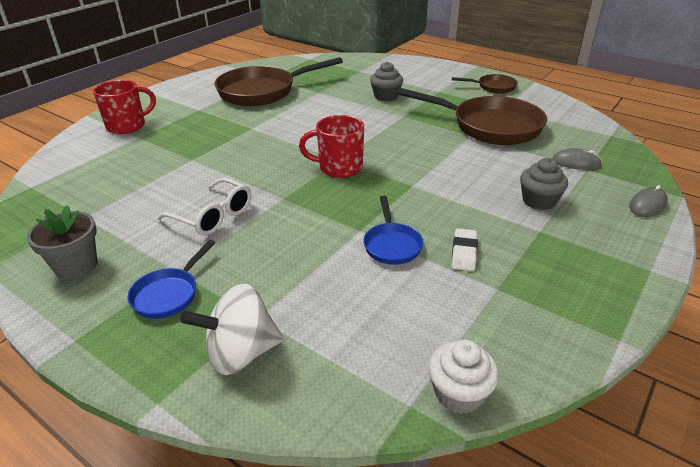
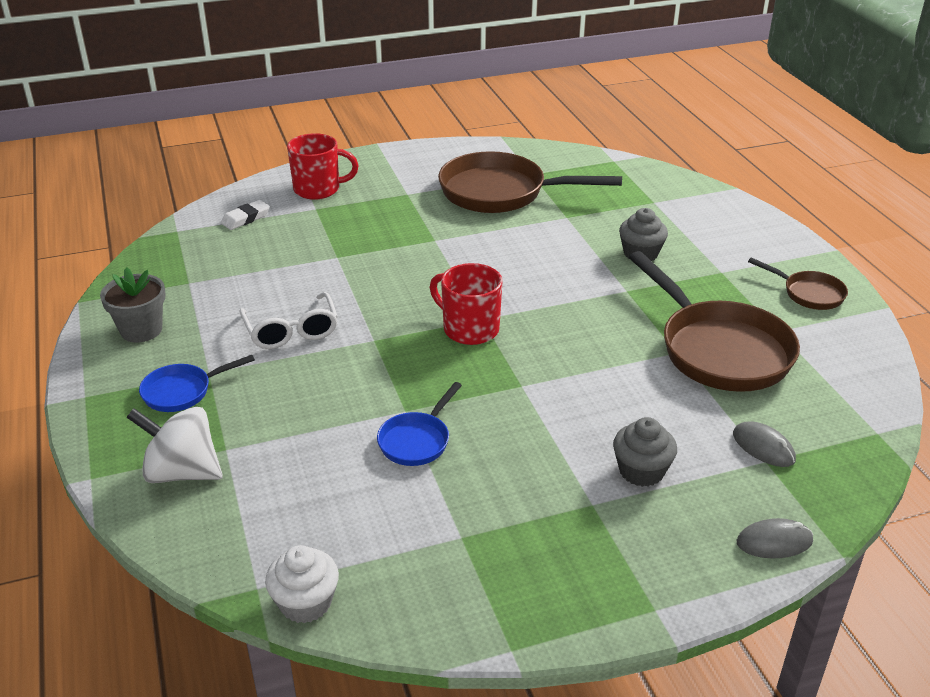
camera: 35 degrees right, 0 degrees up
white eraser [452,228,478,271] -> white eraser moved to [221,200,270,230]

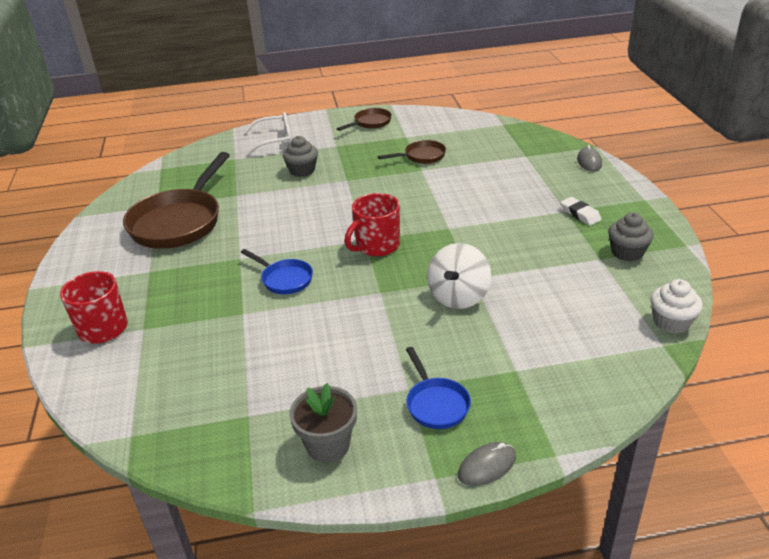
camera: 80 degrees left, 0 degrees up
white spinning top [126,407,223,483] -> white spinning top moved to [427,243,491,309]
white eraser [221,200,270,230] -> white eraser moved to [560,197,602,226]
white glasses [240,292,338,349] -> white glasses moved to [244,112,292,156]
blue pan [377,382,462,466] -> blue pan moved to [241,249,313,294]
grey cupcake [613,417,677,487] -> grey cupcake moved to [608,212,654,262]
brown pan [629,251,800,392] -> brown pan [378,140,446,164], size x0.49
grey mouse [733,422,796,467] -> grey mouse moved to [458,442,516,486]

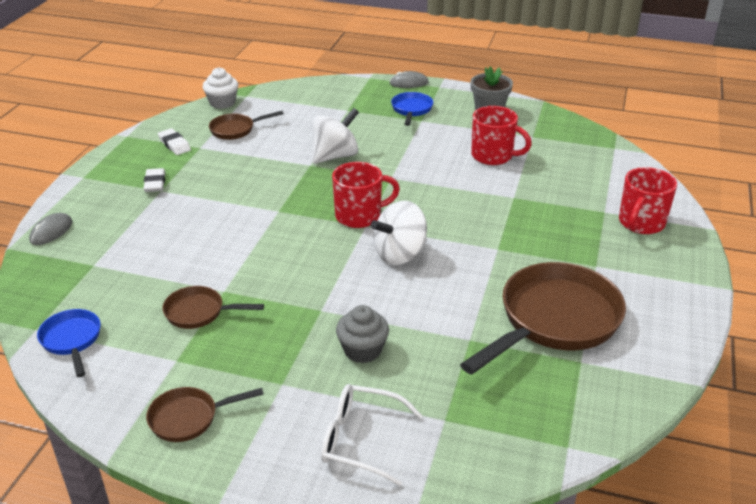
camera: 155 degrees left, 0 degrees up
blue pan [241,249,313,294] -> blue pan moved to [37,309,101,377]
grey cupcake [608,212,654,262] -> white eraser [158,128,191,155]
none -> brown pan [209,111,284,140]
none -> white spinning top [371,201,427,265]
none -> red mug [471,106,532,165]

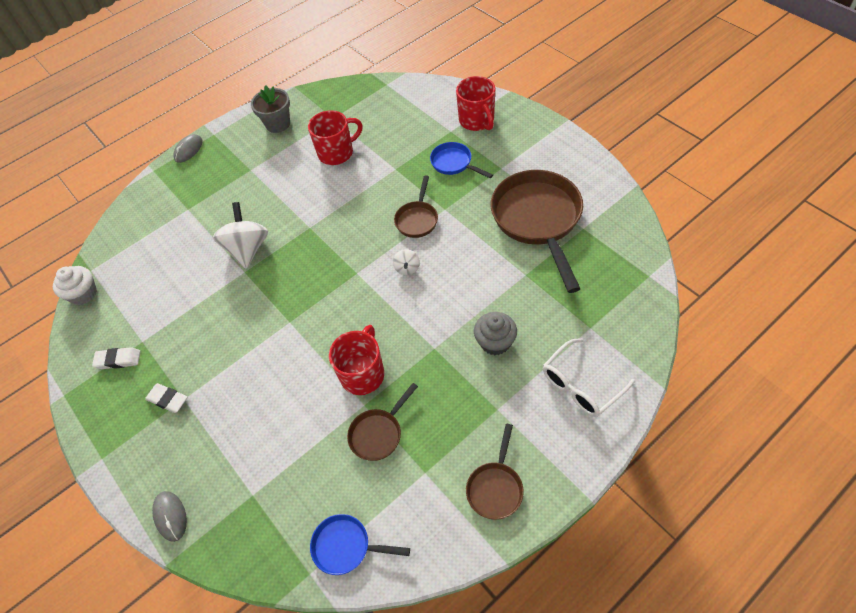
camera: 50 degrees left, 20 degrees up
brown pan [209,111,284,140] -> brown pan moved to [394,175,438,238]
red mug [332,162,400,228] -> red mug moved to [329,325,384,395]
white spinning top [371,201,427,265] -> white spinning top [393,249,420,275], size x0.48
blue pan [391,92,433,126] -> blue pan moved to [430,142,493,179]

